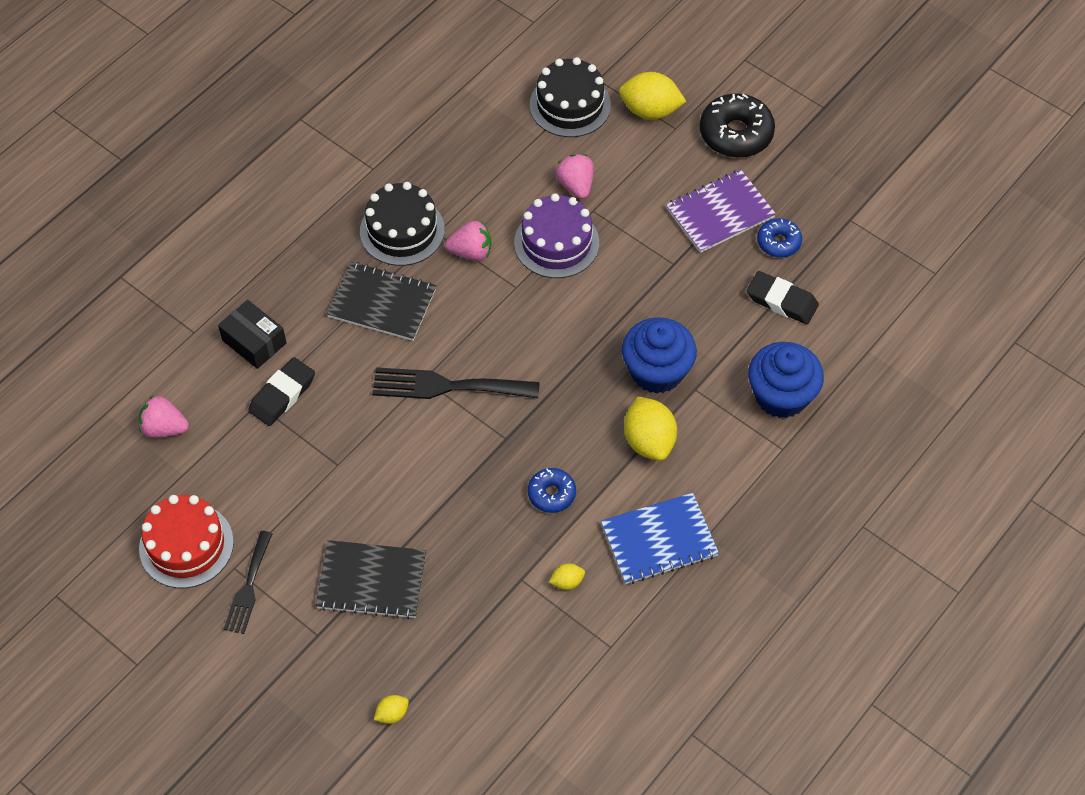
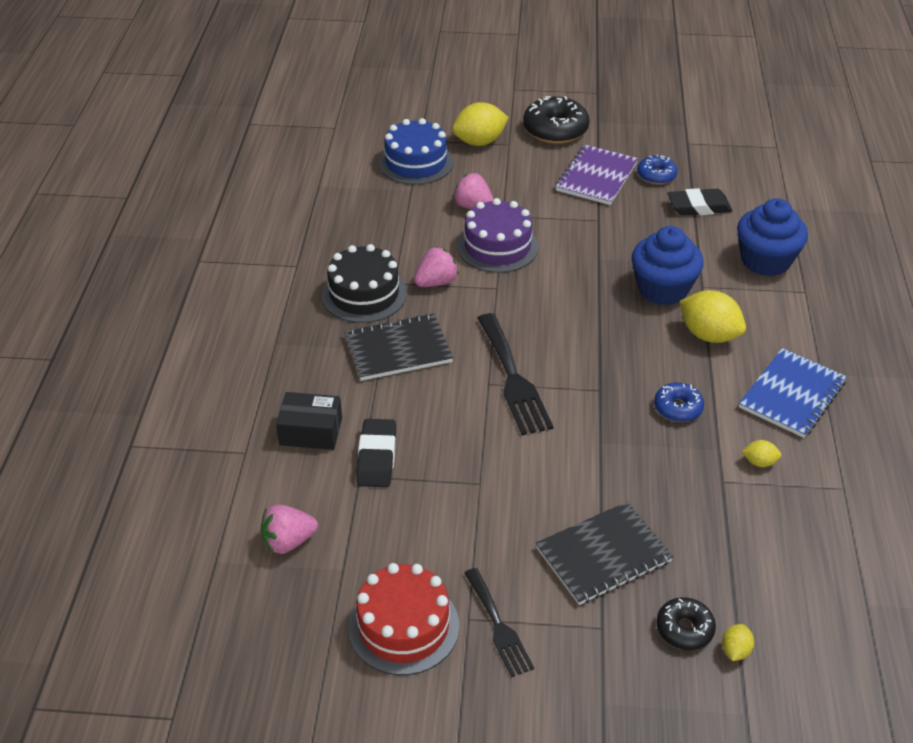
camera: 35 degrees left, 15 degrees down
black fork [372,367,540,399] -> black fork turned 75 degrees counterclockwise [477,313,553,435]
black cake [530,57,611,137] -> blue cake [379,118,453,185]
yellow lemon [549,563,585,590] -> yellow lemon turned 60 degrees clockwise [742,440,781,467]
none -> black donut [656,597,716,650]

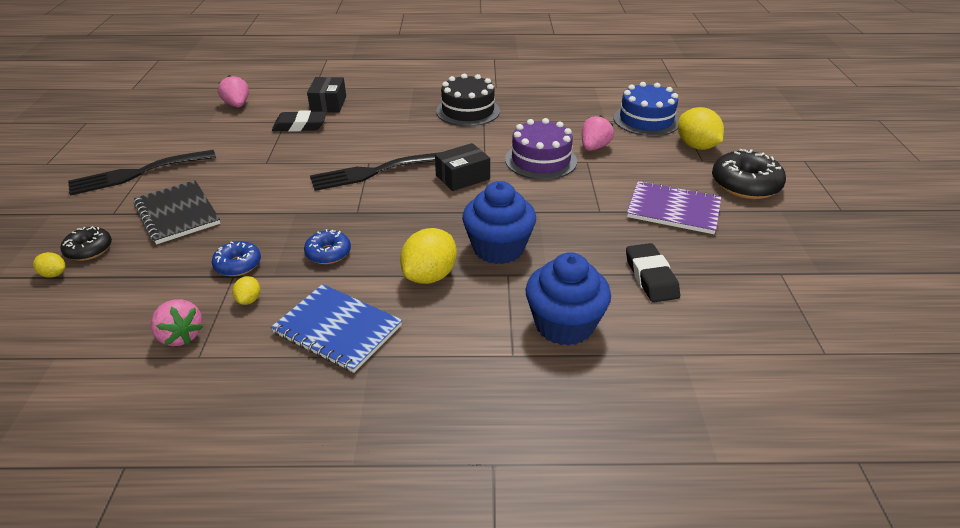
camera: 85 degrees right, 5 degrees down
black notebook [344,313,453,381] -> none
red cake [348,563,459,675] -> none
pink strawberry [414,247,459,287] -> pink strawberry moved to [151,299,204,346]
black fork [464,568,534,677] -> black fork [68,150,216,196], size x1.58
blue donut [637,155,678,185] -> blue donut moved to [212,241,261,276]
none -> black box [435,143,490,191]

